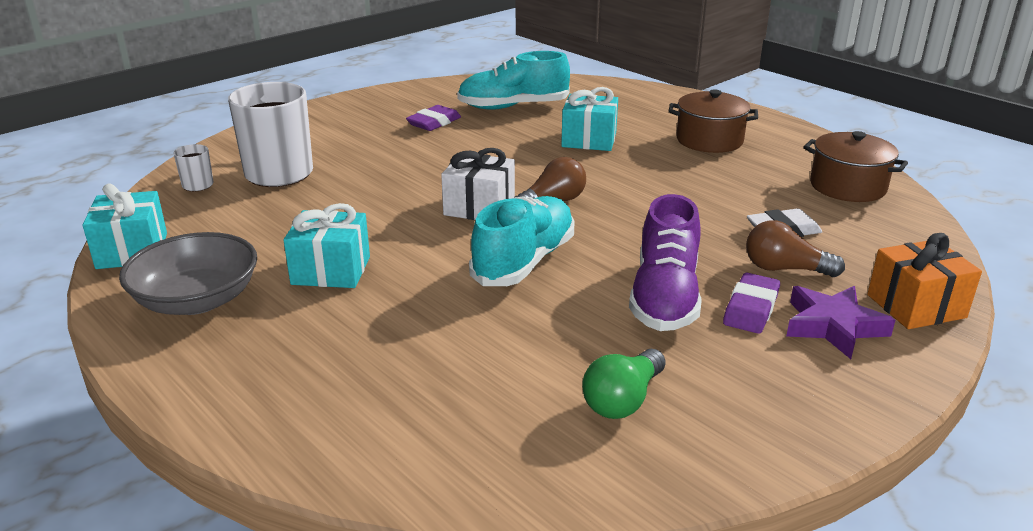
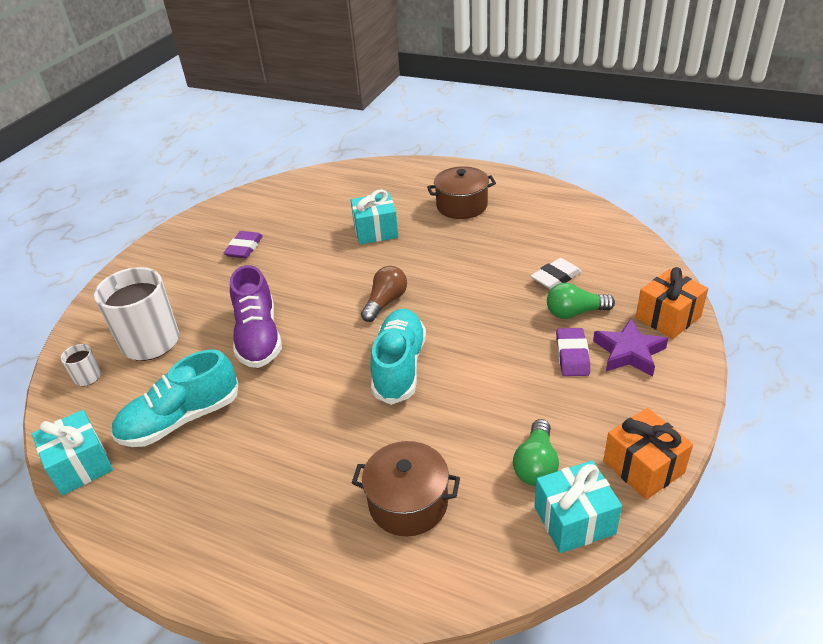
camera: 20 degrees left, 10 degrees up
grey bowl [119,232,257,315] -> none
turquoise gift [283,203,370,288] -> turquoise gift moved to [534,461,622,553]
white gift [441,148,515,220] -> none
turquoise shoe [457,51,570,110] -> turquoise shoe moved to [111,349,238,447]
purple shoe [629,194,702,331] -> purple shoe moved to [230,265,282,368]
brown light bulb [746,220,845,277] -> green light bulb [547,283,615,319]
brown pot [804,131,908,202] -> brown pot moved to [352,441,460,536]
none -> orange gift [603,408,693,500]

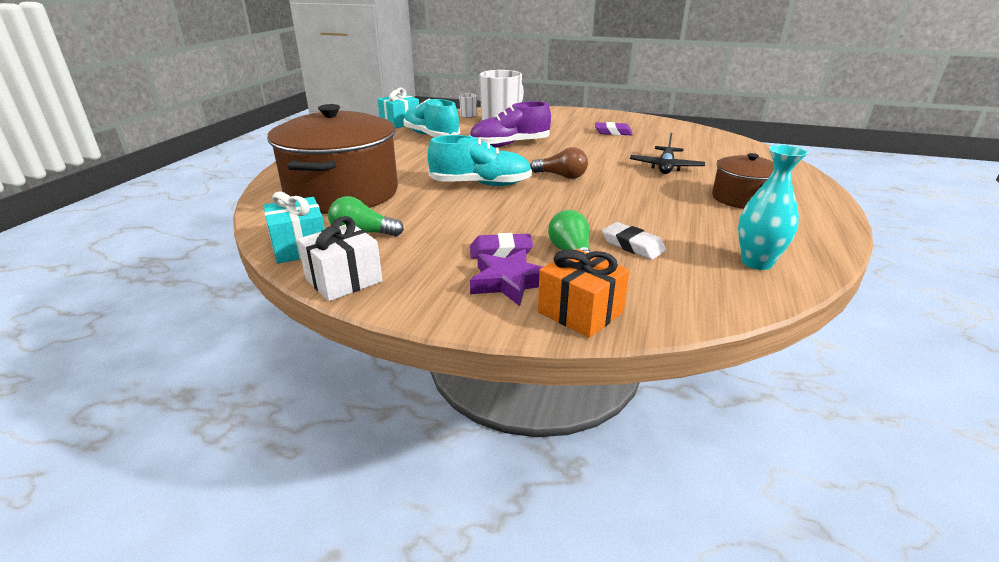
camera: 80 degrees right, 10 degrees down
turquoise gift [350,189,398,244] -> black plane [630,133,705,174]
brown pot [352,441,460,536] -> brown pot [267,104,398,214], size x1.93
orange gift [603,408,693,500] -> white gift [297,216,383,301]
none -> turquoise vase [738,145,808,270]

